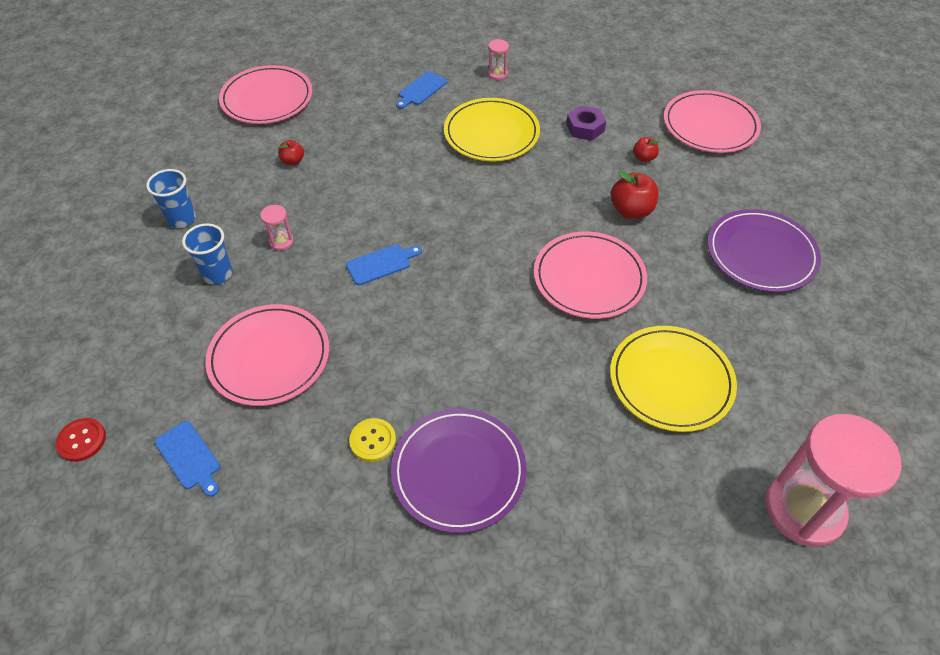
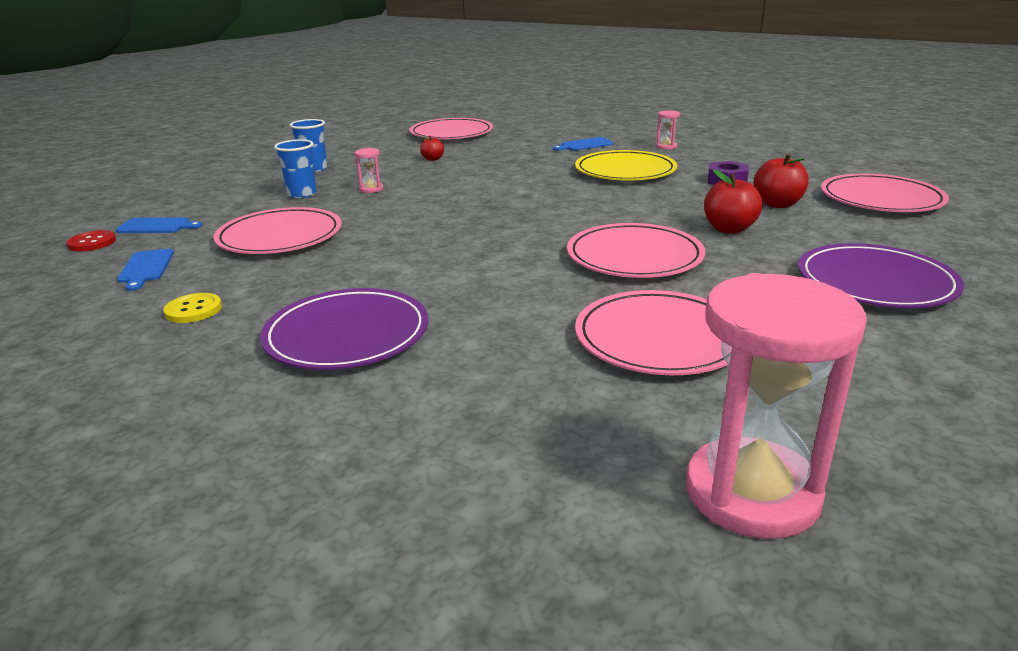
camera: 30 degrees right, 25 degrees down
blue cutting board [346,244,422,285] -> blue cutting board moved to [115,218,203,233]
yellow button [349,418,396,462] -> yellow button moved to [163,293,222,323]
yellow plate [610,326,737,432] -> pink plate [575,290,728,375]
red apple [633,137,659,162] -> red apple [754,154,809,208], size x1.75

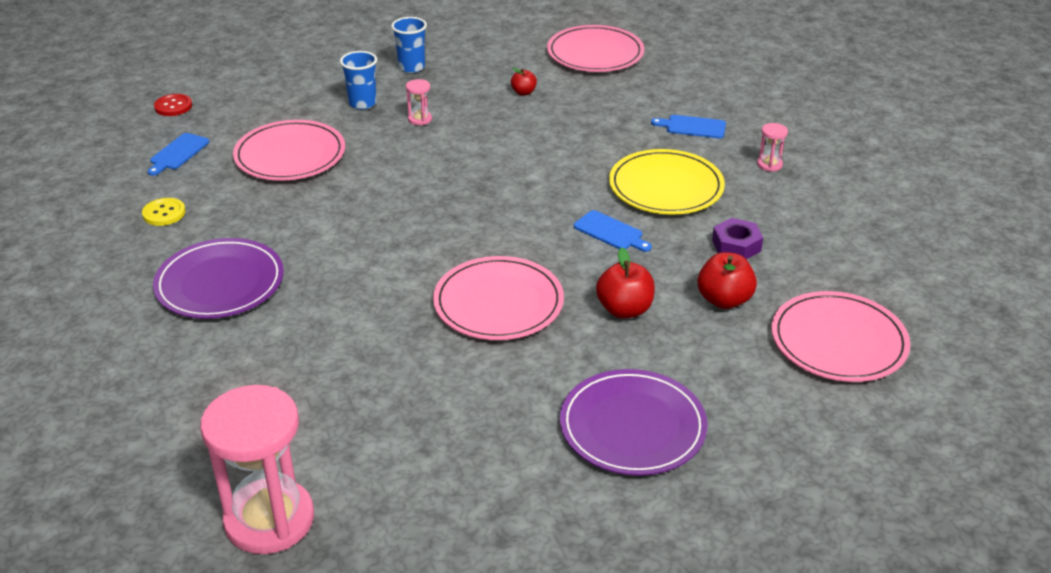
camera: 35 degrees right, 10 degrees up
blue cutting board [115,218,203,233] -> blue cutting board moved to [574,210,652,252]
pink plate [575,290,728,375] -> none

